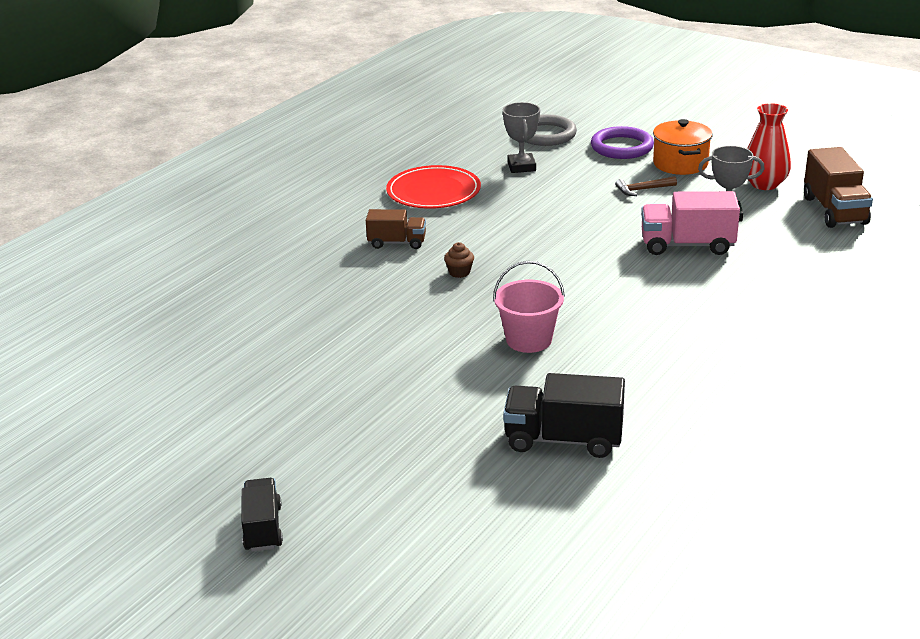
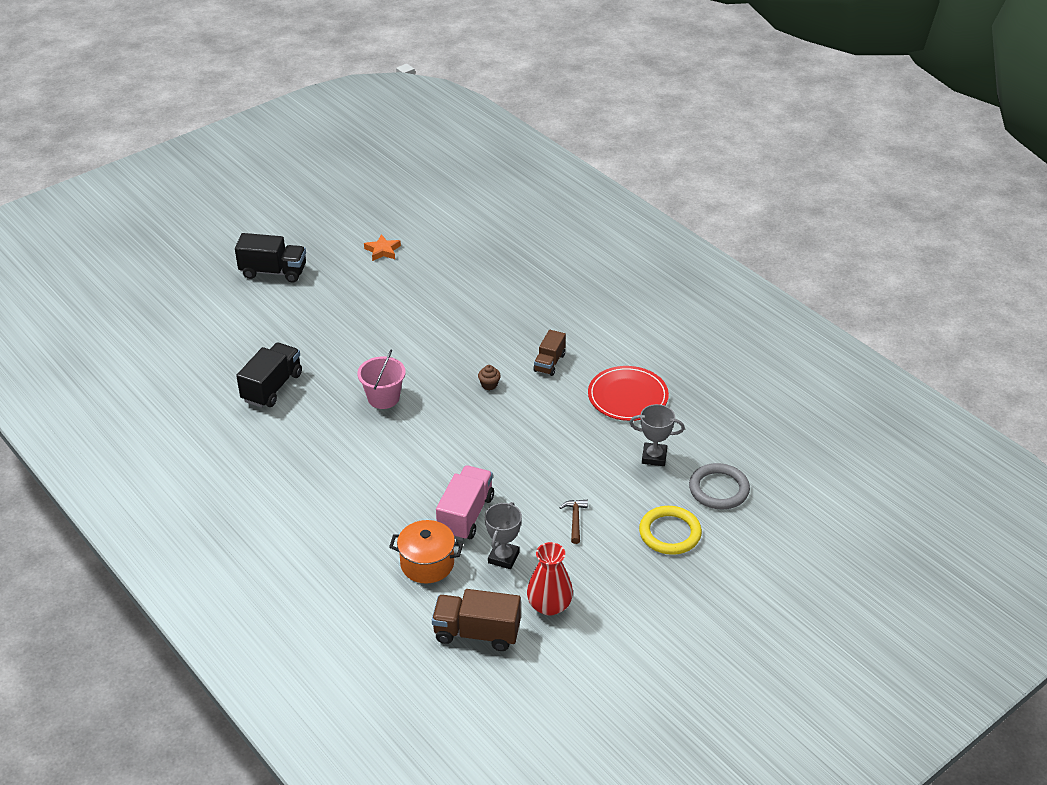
camera: 105 degrees right, 10 degrees up
black truck [241,478,283,552] -> black truck [235,233,306,283], size x1.58
purple ring [591,126,654,159] -> yellow ring [639,506,702,555]
orange pot [653,119,712,175] -> orange pot moved to [389,520,463,583]
none -> orange star [364,234,401,261]

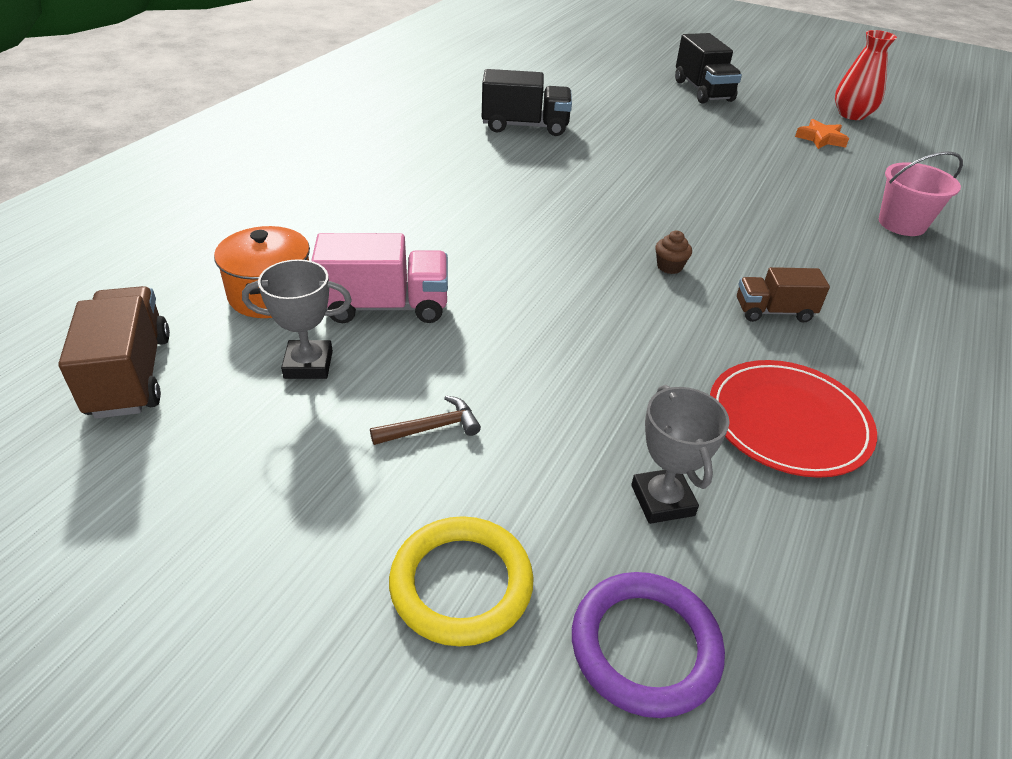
camera: 65 degrees right, 0 degrees up
pink bucket [357,349,406,409] -> pink bucket moved to [879,151,963,236]
red vase [527,542,573,616] -> red vase moved to [835,30,897,120]
grey ring [689,463,750,509] -> purple ring [572,572,725,718]

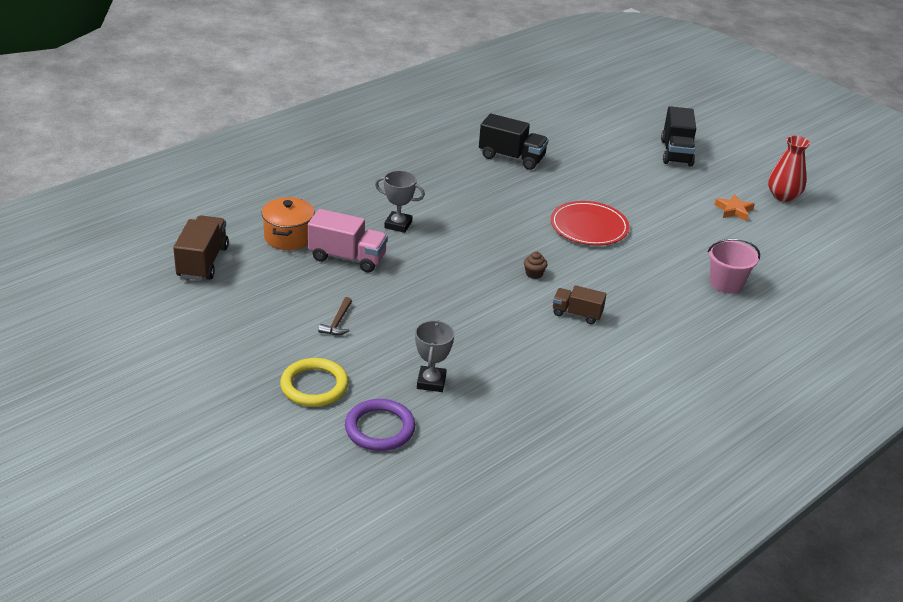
camera: 20 degrees right, 5 degrees down
grey trophy [242,259,352,379] -> grey trophy moved to [375,170,425,233]
brown hammer [370,396,481,445] -> brown hammer turned 105 degrees clockwise [318,297,352,335]
red plate [710,360,877,478] -> red plate moved to [551,201,629,246]

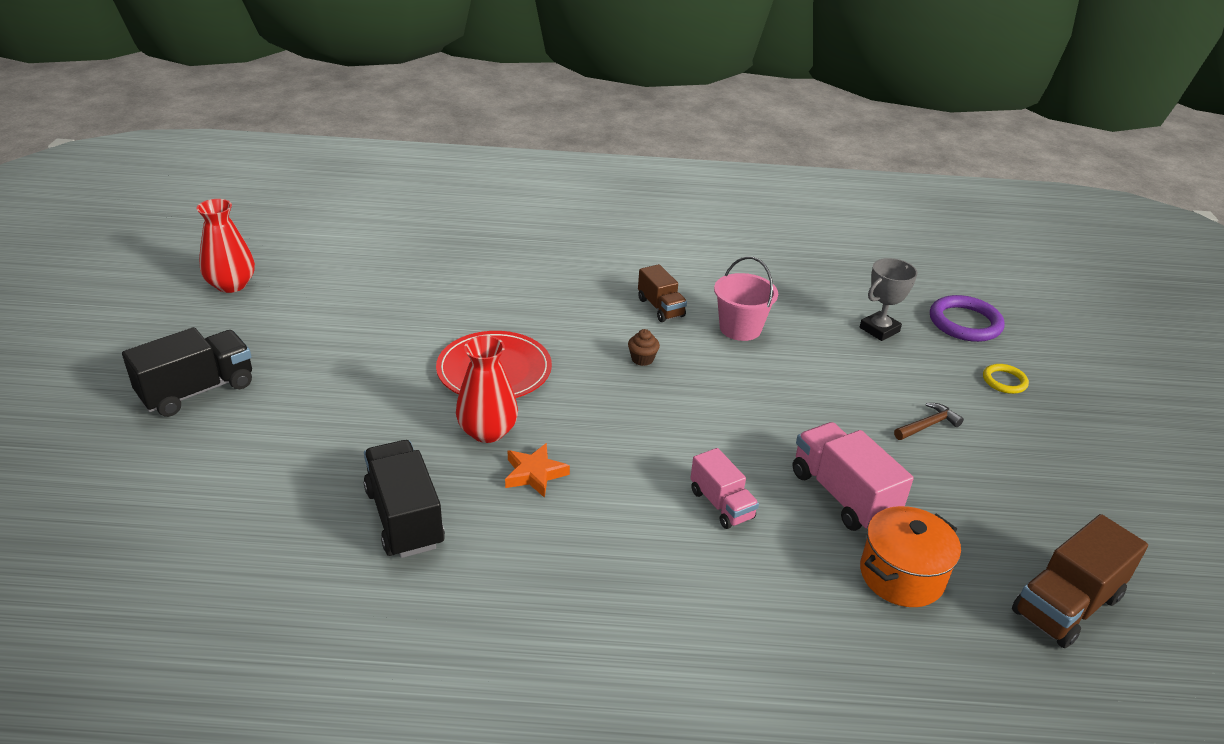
camera: 135 degrees left, 0 degrees up
yellow ring [280,358,349,407] -> yellow ring [983,364,1029,394], size x0.56
grey trophy [375,170,425,233] -> pink truck [690,448,759,529]
pink bucket [708,238,760,293] -> pink bucket moved to [714,256,778,341]
orange star [714,194,755,221] -> orange star moved to [505,443,570,498]
none -> red vase [456,335,518,443]

